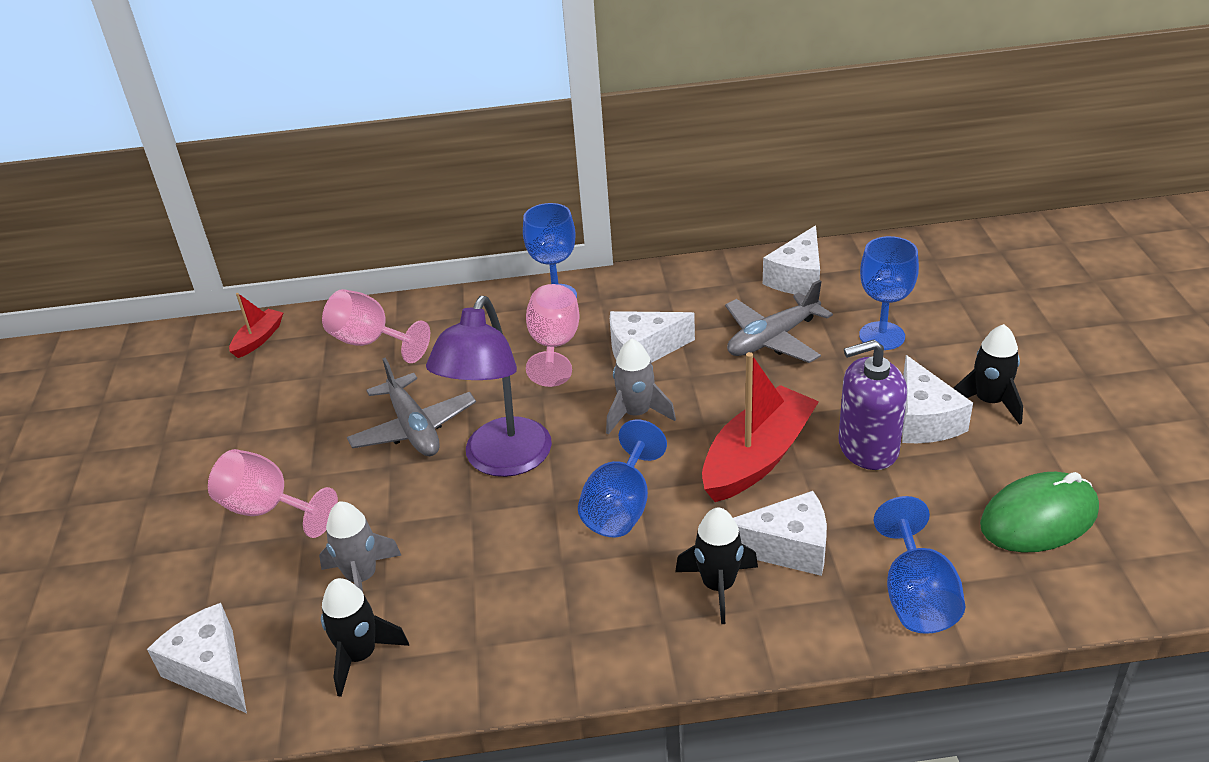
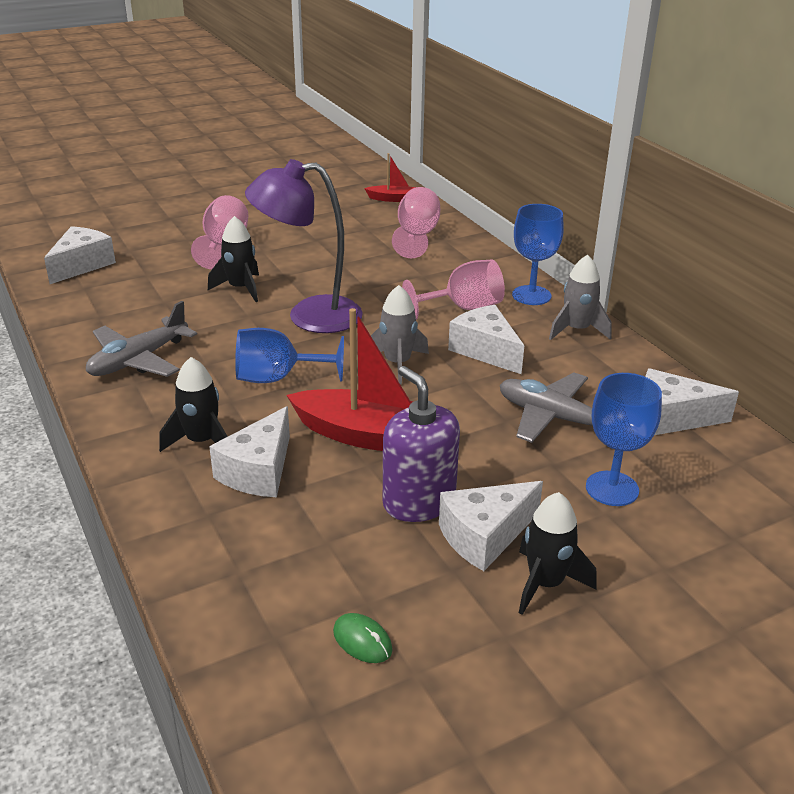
camera: 65 degrees right, 5 degrees down
grey rocket [319,501,402,592] -> grey rocket moved to [549,255,612,340]
black rocket [321,578,409,697] -> black rocket moved to [208,216,259,302]
grey plane [347,358,476,456] -> grey plane moved to [86,301,197,377]
white cheese [733,491,827,576] -> white cheese turned 45 degrees clockwise [209,406,290,497]
blue goblet [874,496,965,634] -> none
green mouse [980,472,1099,553] -> green mouse [333,613,392,663], size x0.46

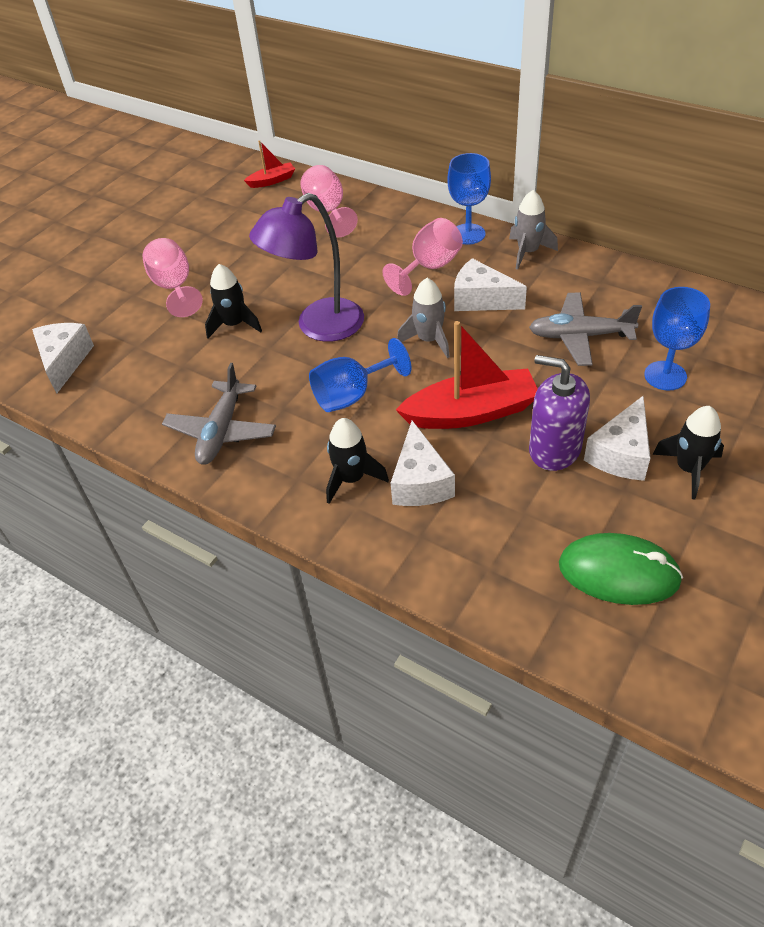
camera: 25 degrees left, 15 degrees up
green mouse [333,613,392,663] -> green mouse [559,533,683,605], size x2.17
white cheese [645,368,739,435] -> none

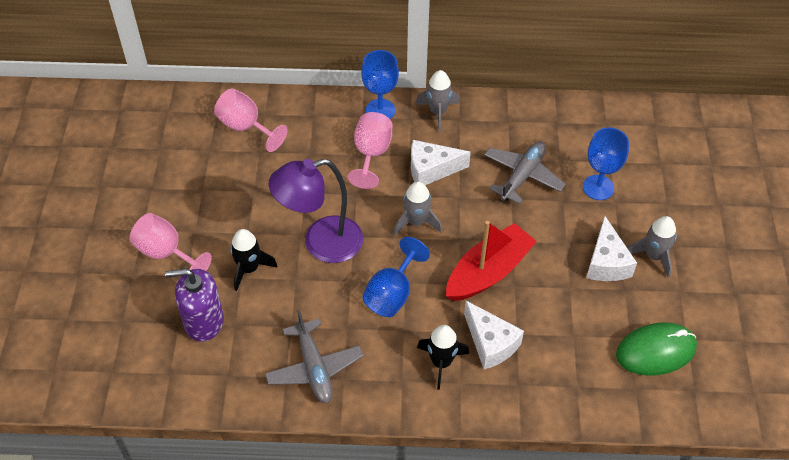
camera: 35 degrees left, 5 degrees up
white cheese [32,323,94,394] -> none
red boat [244,140,295,188] -> none
purple lamp [249,193,364,342] -> purple lamp turned 45 degrees clockwise [269,159,363,263]
grey plane [529,293,642,366] -> grey plane turned 150 degrees clockwise [484,141,566,204]
purple soap dispenser [529,355,590,471] -> purple soap dispenser moved to [165,269,224,342]
black rocket [652,406,724,499] -> grey rocket [628,216,677,278]

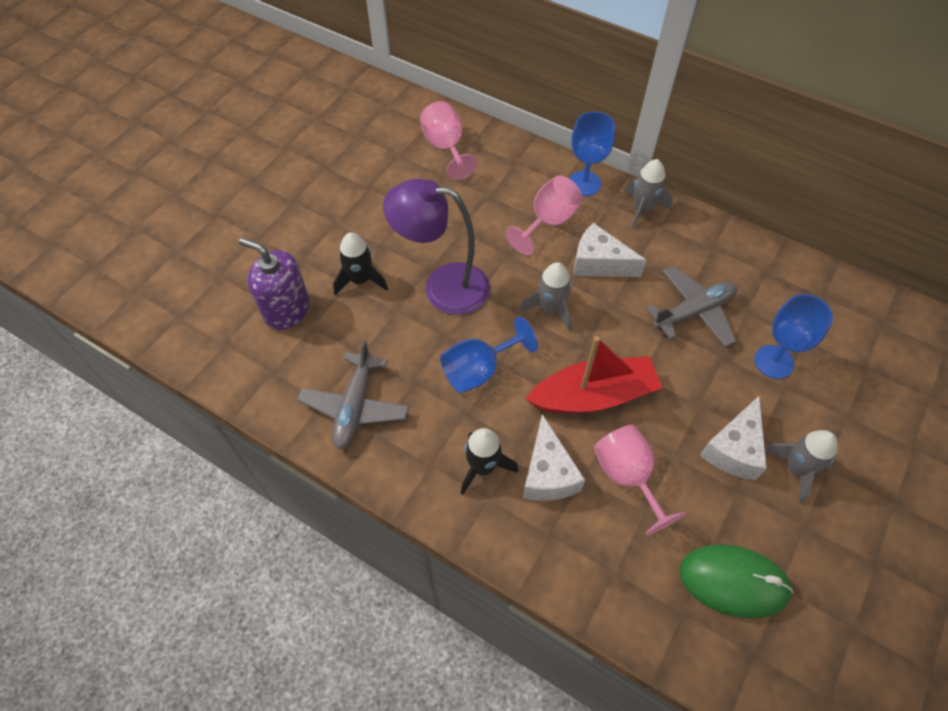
camera: 30 degrees right, 5 degrees up
pink goblet [130,213,212,271] -> pink goblet moved to [594,425,686,535]

